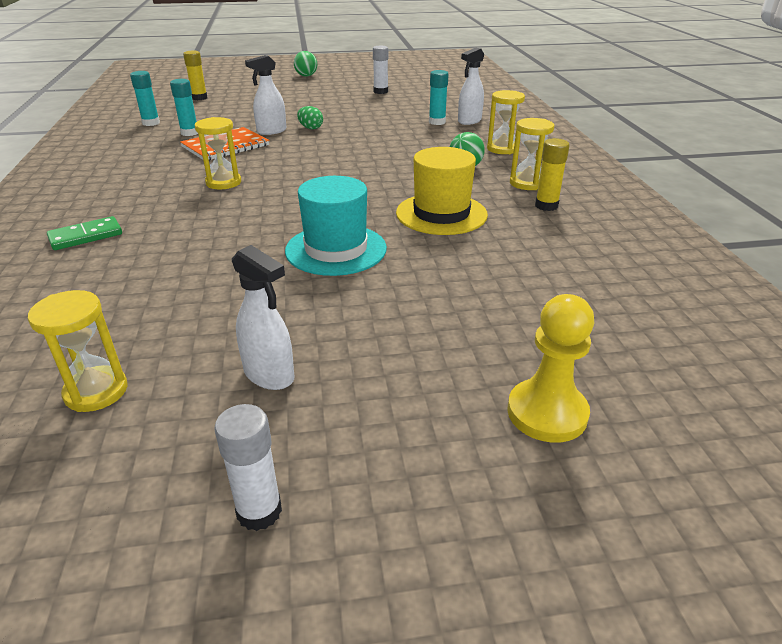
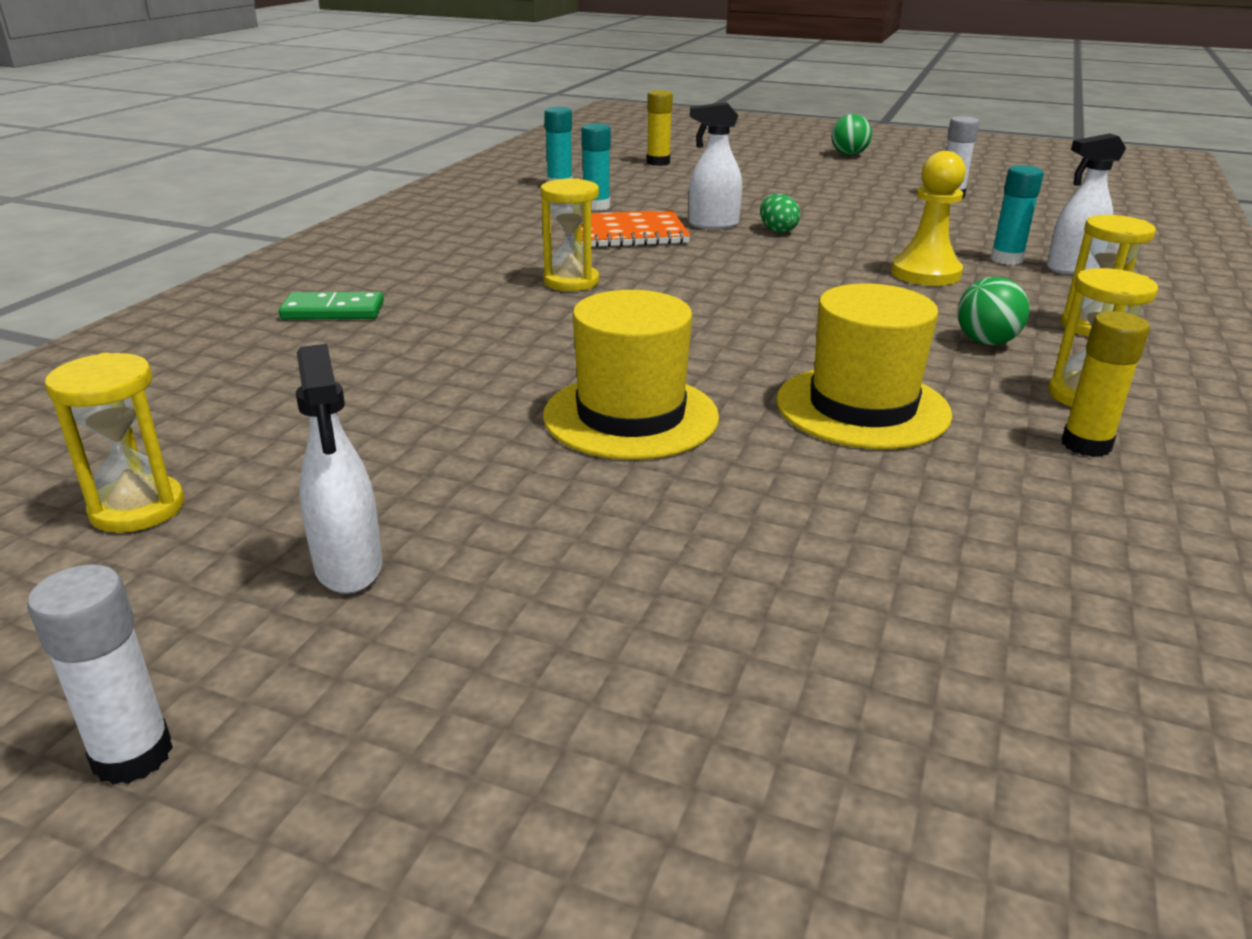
camera: 30 degrees right, 5 degrees down
turquoise hat [285,176,387,276] -> yellow hat [543,290,719,460]
yellow pawn [507,294,594,443] -> yellow pawn moved to [891,151,966,286]

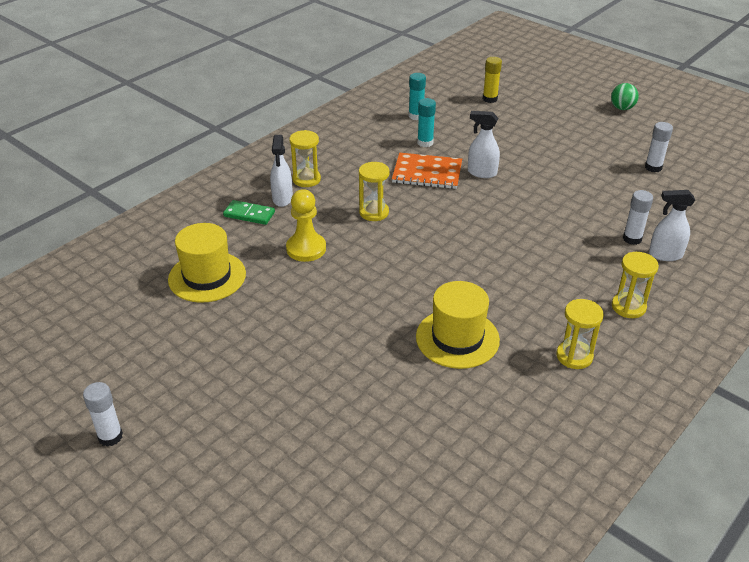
camera: 20 degrees right, 10 degrees up
yellow hourglass [45,353,184,533] -> yellow hourglass moved to [289,130,321,187]
white spray bottle [296,344,382,594] -> white spray bottle moved to [270,135,293,207]
yellow hat [543,290,719,460] -> yellow hat moved to [168,223,246,303]
green egg [760,194,800,233] -> none
yellow pawn [891,151,966,286] -> yellow pawn moved to [286,189,326,262]
green ball [957,277,1029,345] -> none
turquoise glue stick [990,165,1044,265] -> white glue stick [623,190,653,245]
yellow glue stick [1062,311,1150,457] -> none

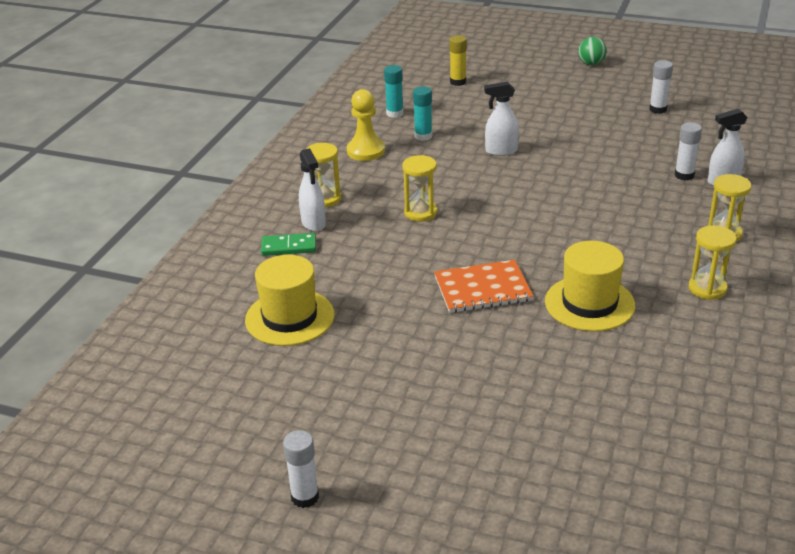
camera: 20 degrees left, 5 degrees down
yellow pawn [286,189,326,262] -> yellow pawn moved to [347,89,385,161]
orange notebook [392,153,462,189] -> orange notebook moved to [434,260,533,313]

